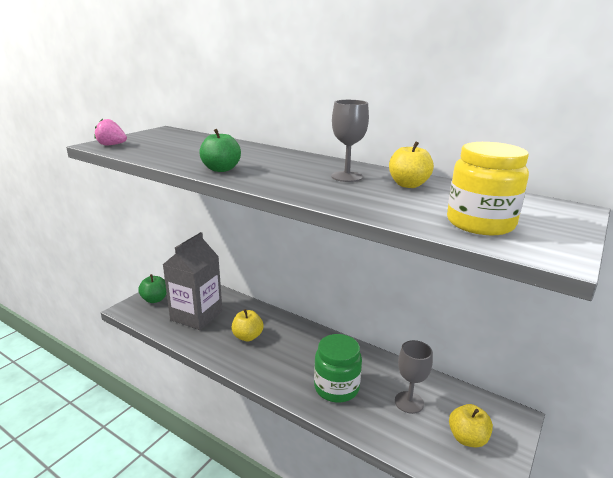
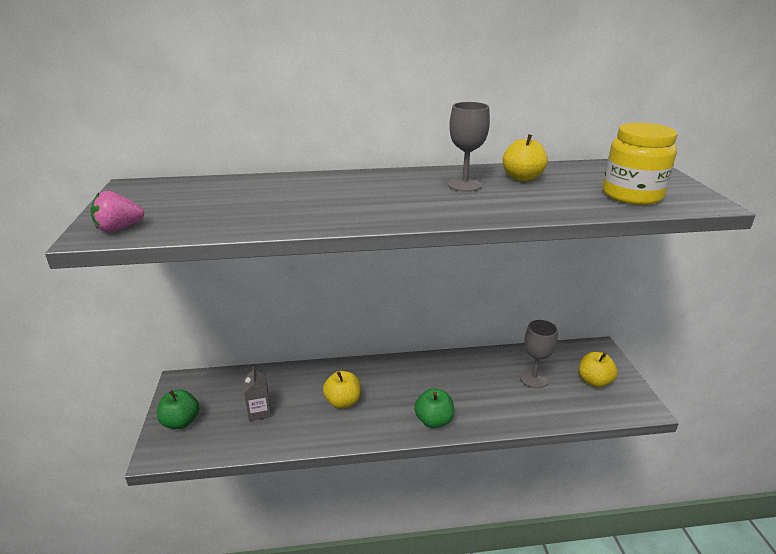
camera: 40 degrees left, 5 degrees up
grey carton [163,232,222,330] -> grey carton [243,366,271,421], size x0.45
green apple [199,129,241,172] -> green apple moved to [414,388,454,428]
green jar [314,334,362,402] -> none

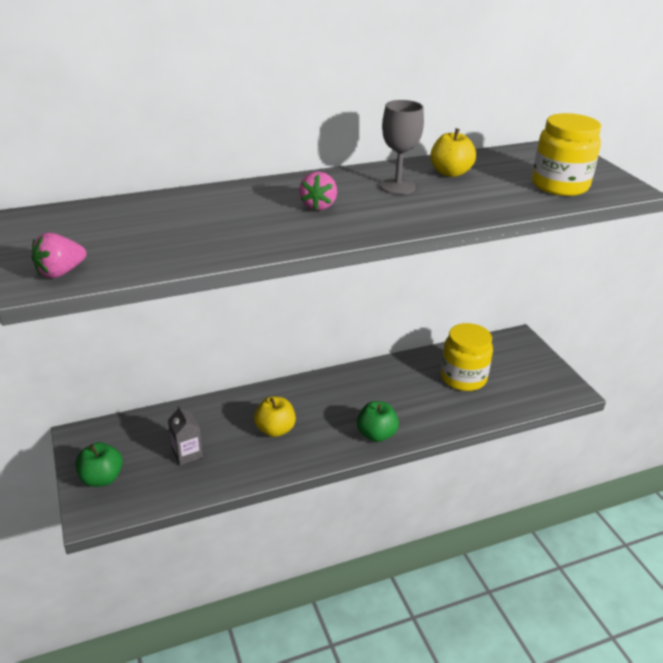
camera: 15 degrees left, 5 degrees up
grey goblet [520,320,558,388] -> yellow jar [441,323,493,391]
yellow apple [579,352,618,388] -> none
none -> pink strawberry [299,172,337,210]

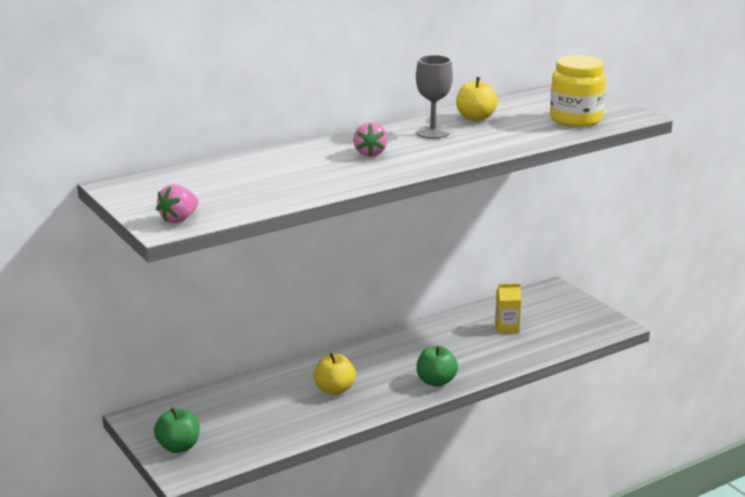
camera: 10 degrees left, 10 degrees down
grey carton [168,405,203,465] -> none
yellow jar [441,323,493,391] -> yellow carton [495,283,522,333]

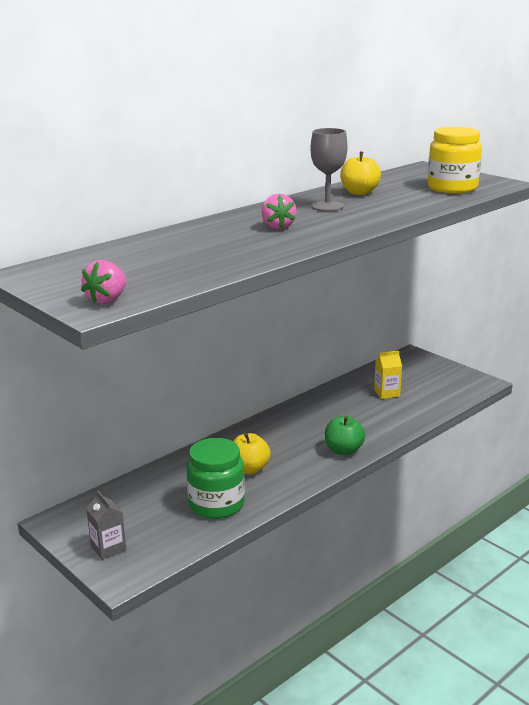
camera: 10 degrees left, 0 degrees up
green apple [154,408,200,453] -> grey carton [86,491,126,560]
none -> green jar [186,438,245,519]

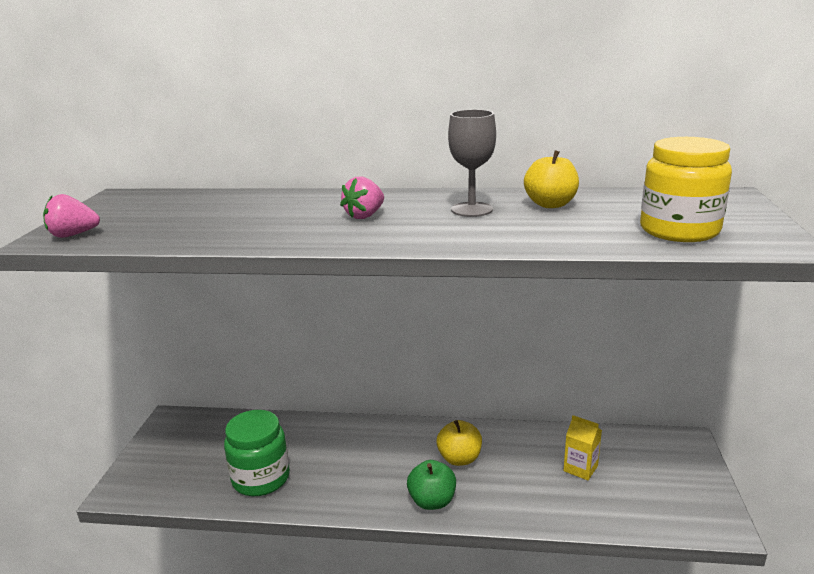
camera: 50 degrees right, 0 degrees up
grey carton [86,491,126,560] -> none
yellow apple [233,433,271,474] -> yellow apple moved to [437,420,482,466]

